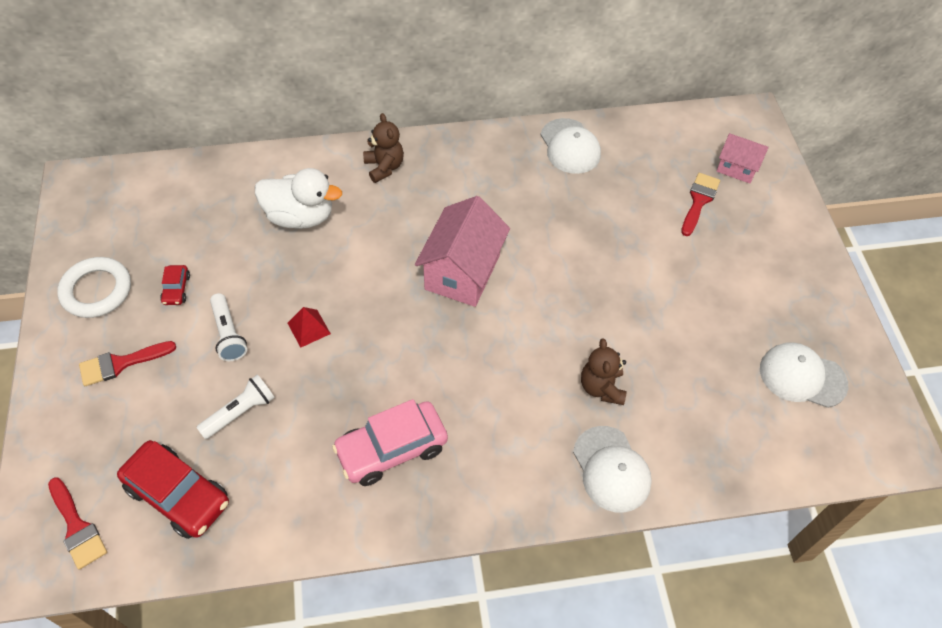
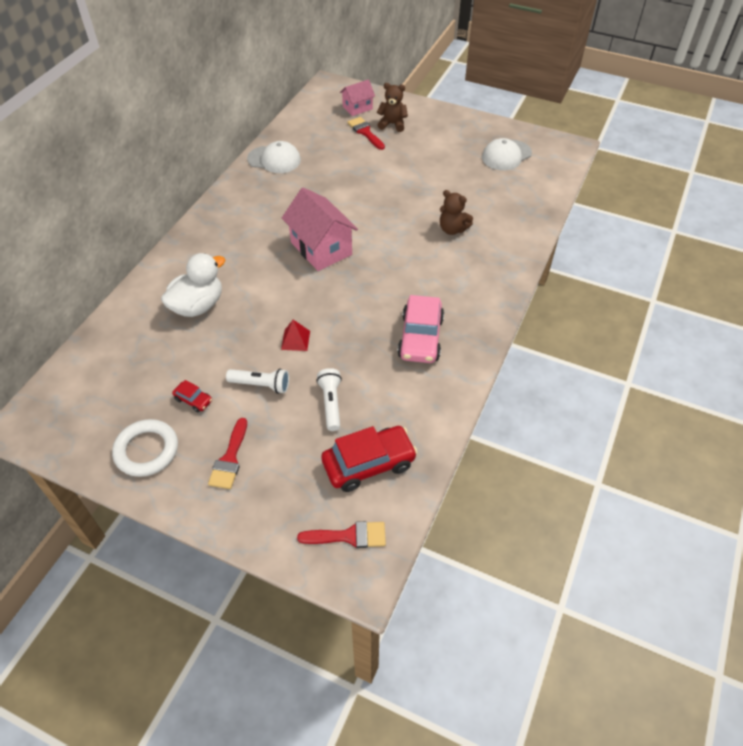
camera: 55 degrees left, 5 degrees down
brown teddy bear [363,113,404,183] -> brown teddy bear moved to [377,83,408,132]
white cap [573,426,652,513] -> none

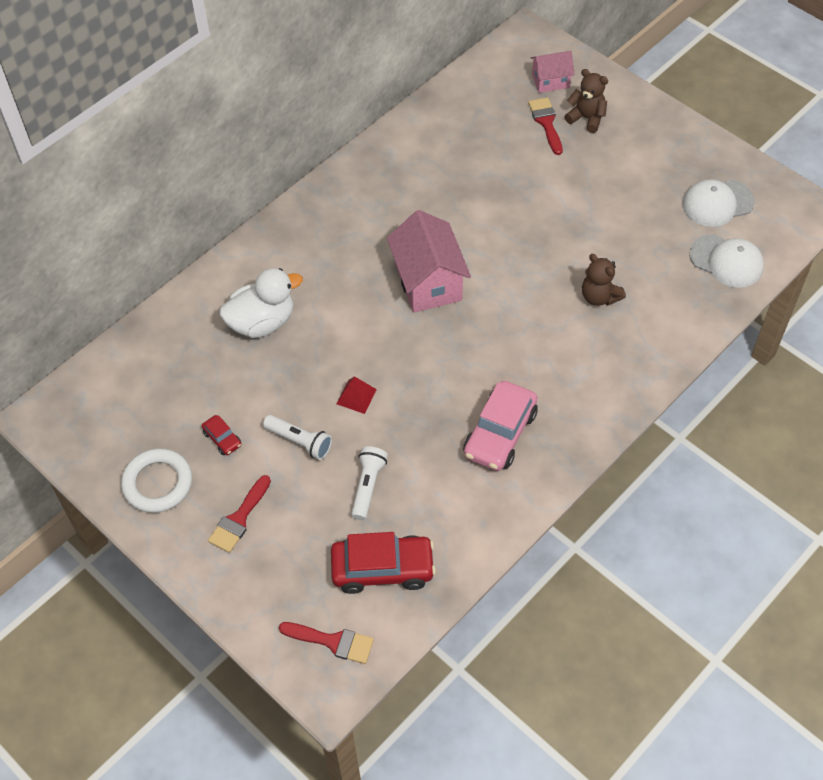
camera: 20 degrees right, 5 degrees up
white cap [247,141,301,173] -> white cap moved to [690,234,764,288]

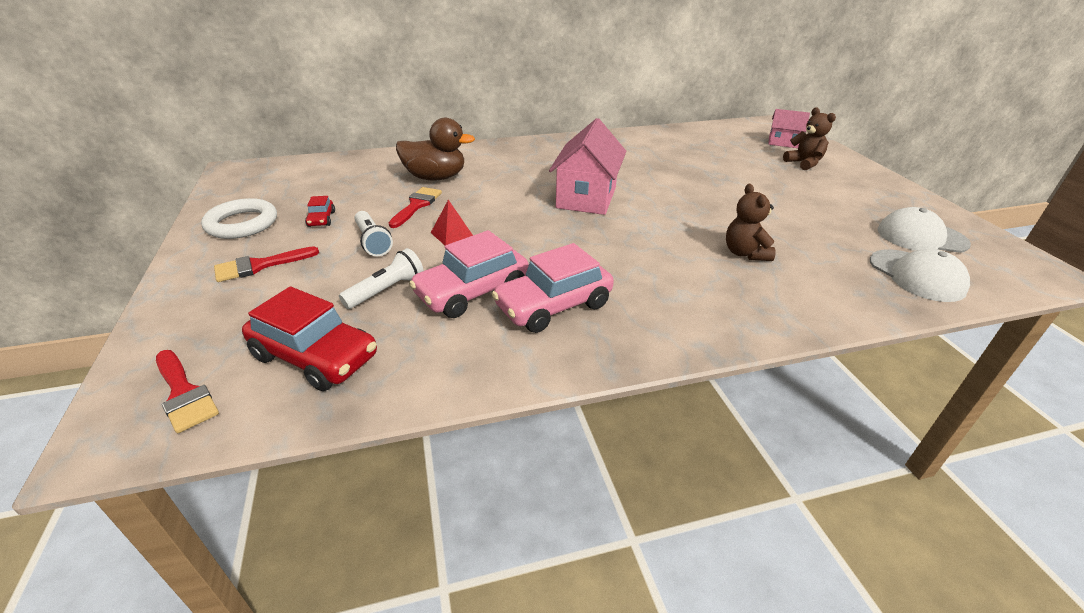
camera: 30 degrees right, 20 degrees down
white duck [219,268,303,338] -> brown duck [396,118,475,180]
red brush [528,97,563,155] -> red brush moved to [389,187,442,228]
none -> pink car [409,230,529,318]

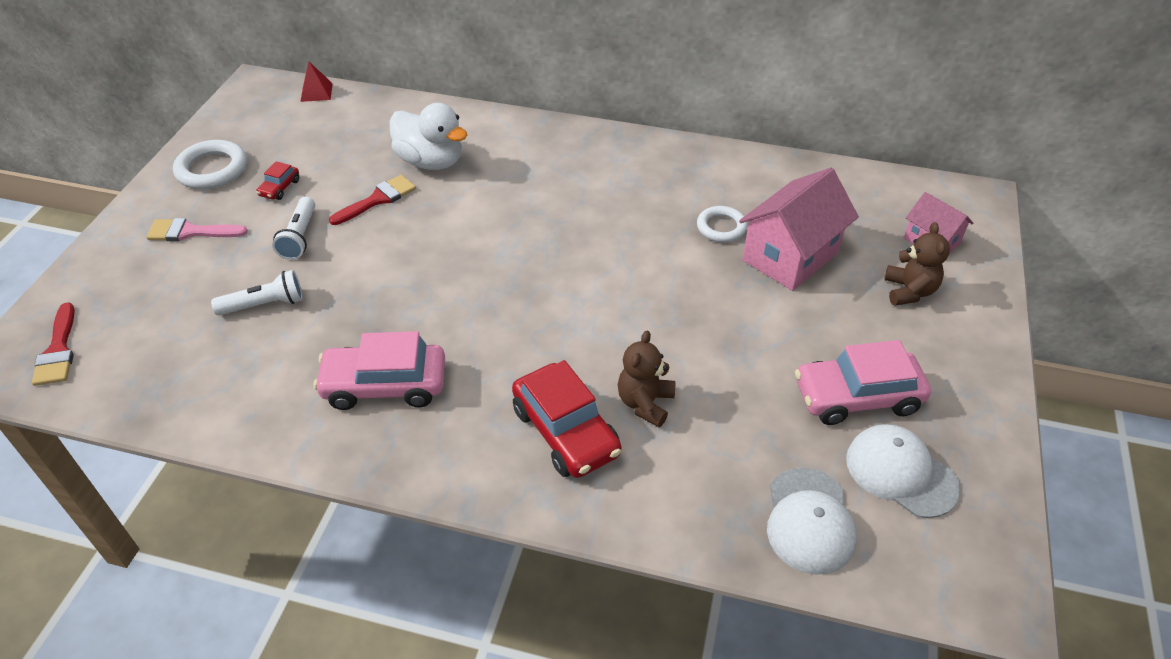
camera: 30 degrees right, 10 degrees up
red brush [214,246,319,282] -> pink brush [146,218,248,241]
red car [242,286,377,391] -> red car moved to [512,360,622,478]
brown duck [396,118,475,180] -> white duck [390,103,467,170]
pink car [409,230,529,318] -> pink car moved to [795,340,931,425]
red pyramid [431,200,473,245] -> red pyramid moved to [300,62,333,102]
pink house [549,118,626,215] -> pink house moved to [739,168,859,291]
none -> white ring [697,206,747,242]

